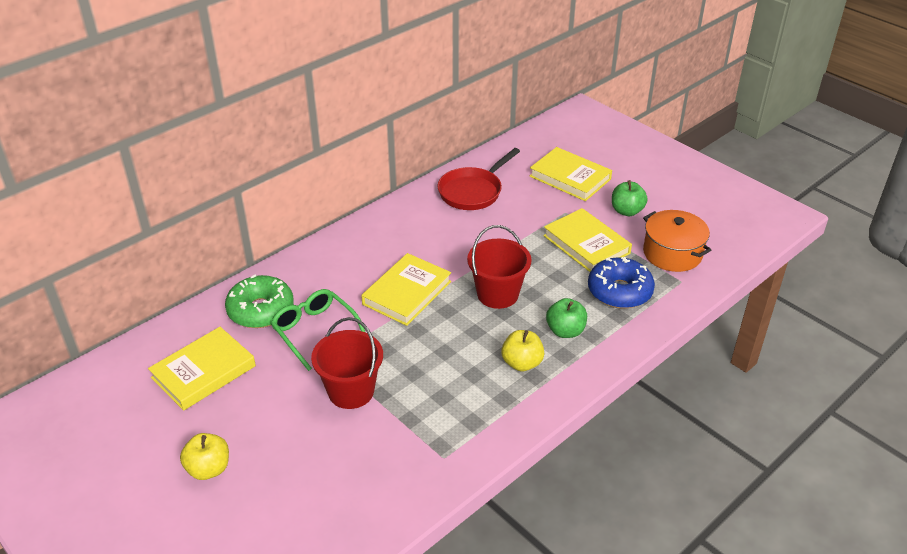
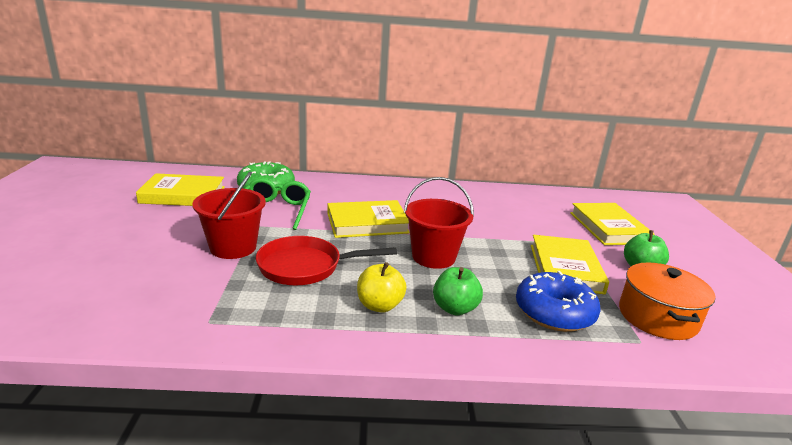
camera: 40 degrees right, 15 degrees down
yellow apple [180,433,229,480] -> none
red pan [437,148,520,210] -> red pan moved to [256,236,397,285]

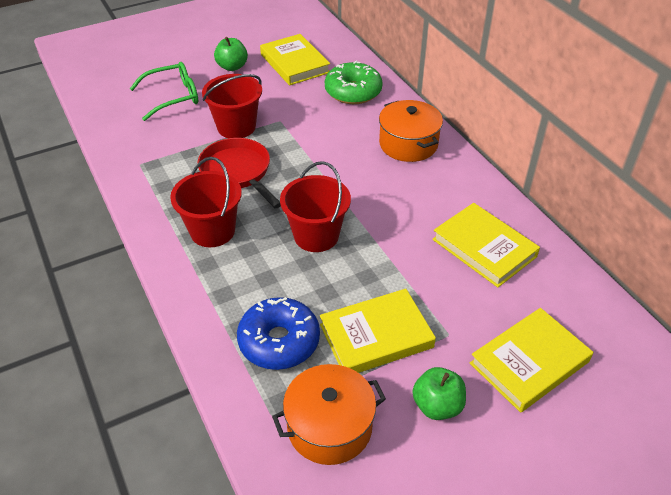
camera: 65 degrees right, 20 degrees up
green glasses [244,178,311,230] -> green glasses moved to [130,62,198,121]
yellow book [327,200,410,238] -> yellow book moved to [432,203,540,287]
yellow apple [357,262,407,313] -> red bucket [170,157,242,247]
green apple [433,267,483,315] -> green apple moved to [214,37,248,71]
none -> orange pot [379,100,443,162]

